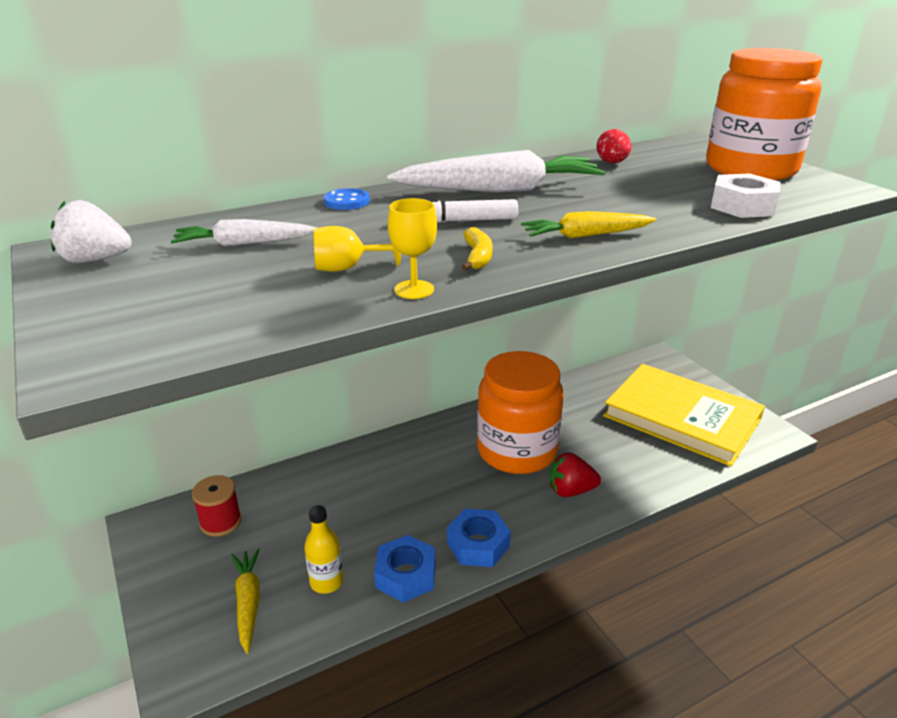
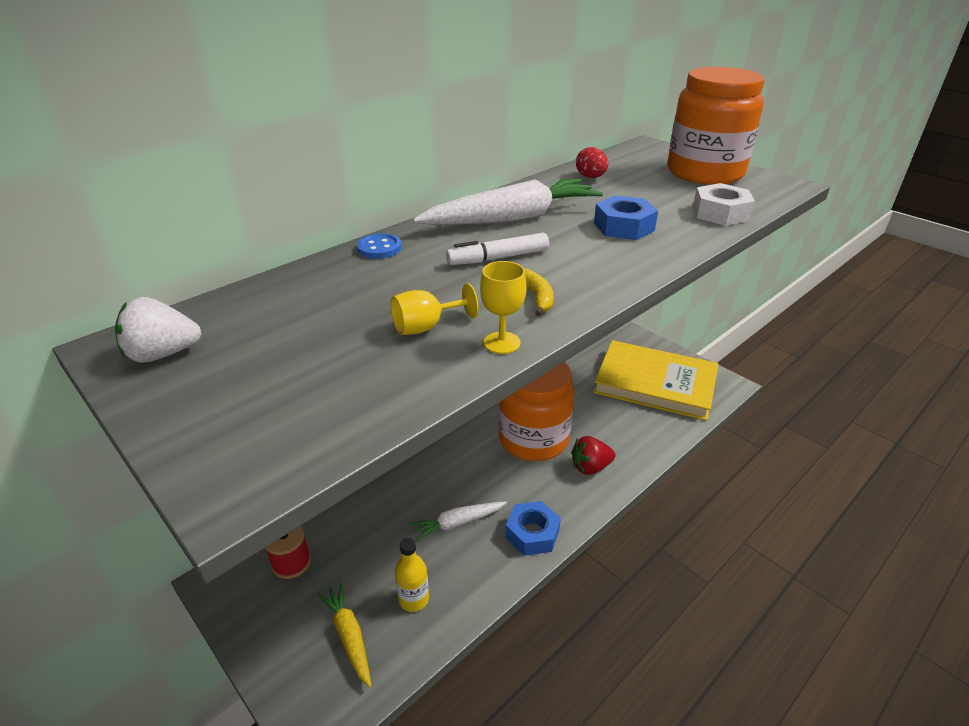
camera: 15 degrees left, 5 degrees up
white carrot [171,219,317,247] -> white carrot moved to [409,501,507,542]
blue nut [374,535,435,603] -> blue nut moved to [594,195,658,240]
yellow carrot [521,211,656,239] -> none

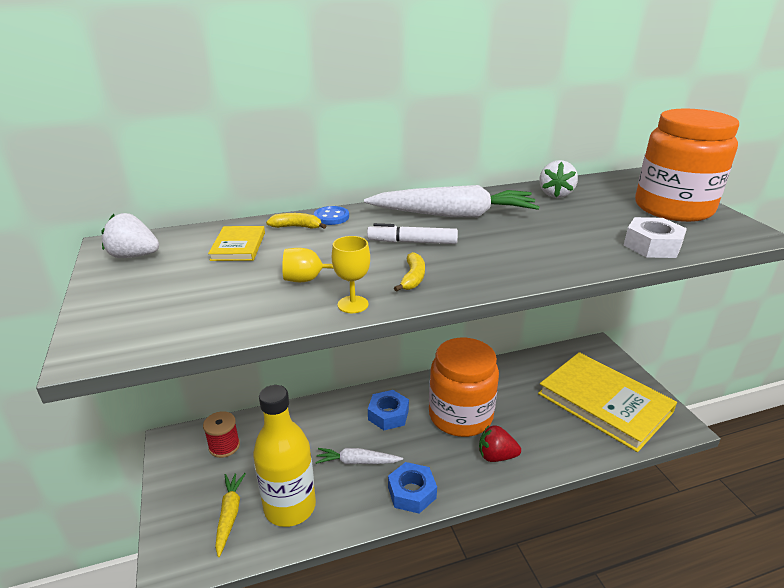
camera: 25 degrees right, 5 degrees down
yellow bottle [395,538,429,612] -> yellow bottle [253,385,316,527], size x2.02
red egg [576,147,608,178] -> white strawberry [540,160,578,198]
blue nut [594,195,658,240] -> blue nut moved to [368,390,409,430]
none -> yellow book [208,226,265,261]
none -> yellow banana [266,213,326,229]

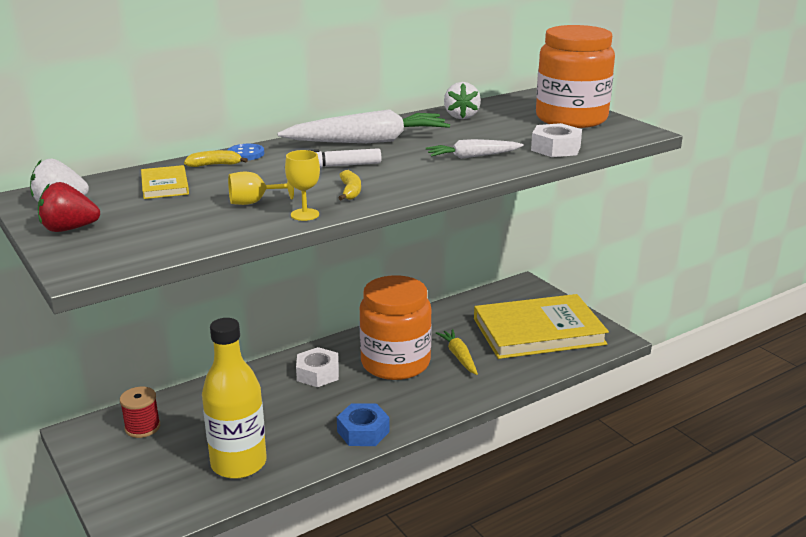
camera: 15 degrees left, 5 degrees down
yellow carrot [215,473,246,557] -> yellow carrot moved to [436,329,478,375]
white carrot [315,448,403,465] -> white carrot moved to [426,139,524,159]
blue nut [368,390,409,430] -> white nut [296,347,339,387]
red strawberry [479,425,521,462] -> red strawberry moved to [38,182,100,232]
yellow book [538,352,677,452] -> yellow book turned 45 degrees counterclockwise [474,294,609,359]

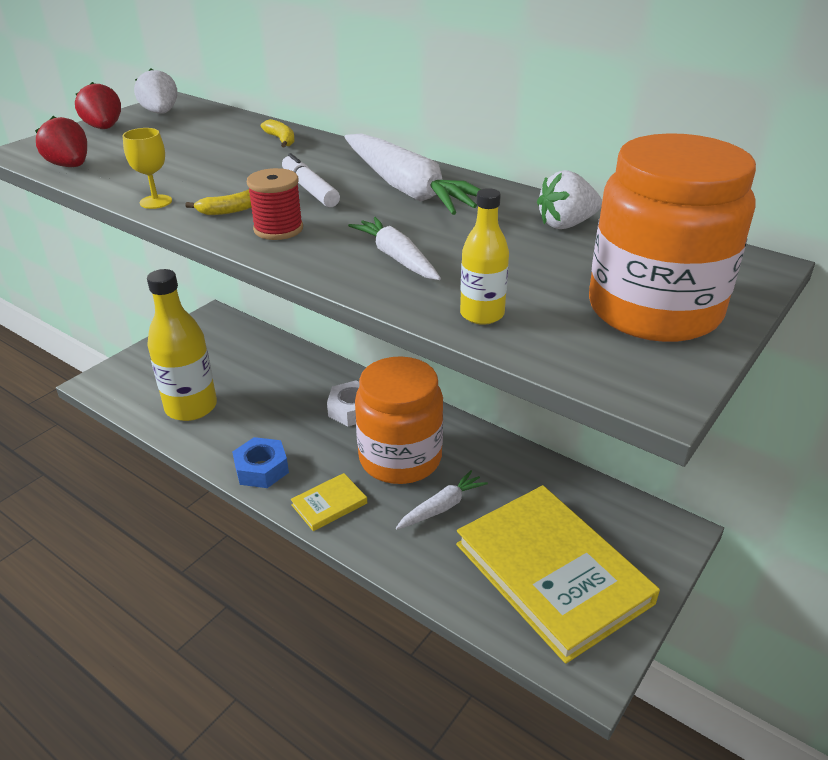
camera: 70 degrees right, 10 degrees up
red spool [120,387,160,438] -> red spool moved to [247,168,303,240]
yellow book [141,165,189,199] -> yellow book moved to [290,473,367,531]
blue button [227,144,265,160] -> none
yellow goblet [228,172,294,205] -> none
yellow carrot [436,329,478,375] -> white carrot [396,470,488,529]
white nut [531,123,582,157] -> yellow bottle [460,188,509,325]
none -> red strawberry [35,116,87,167]

